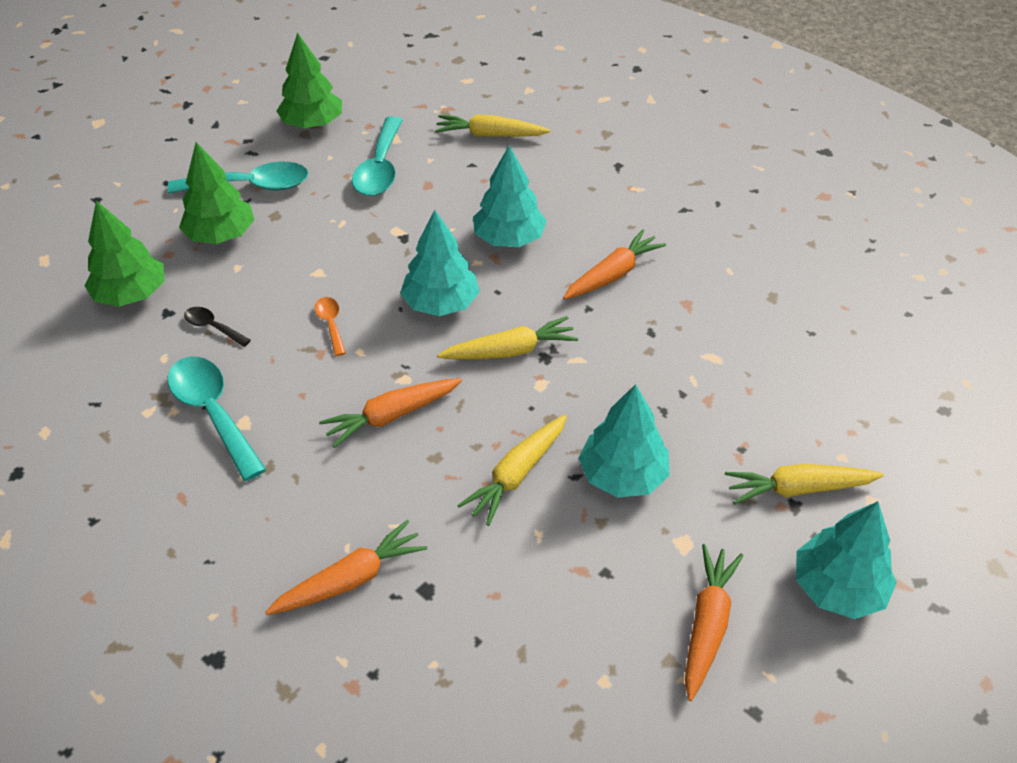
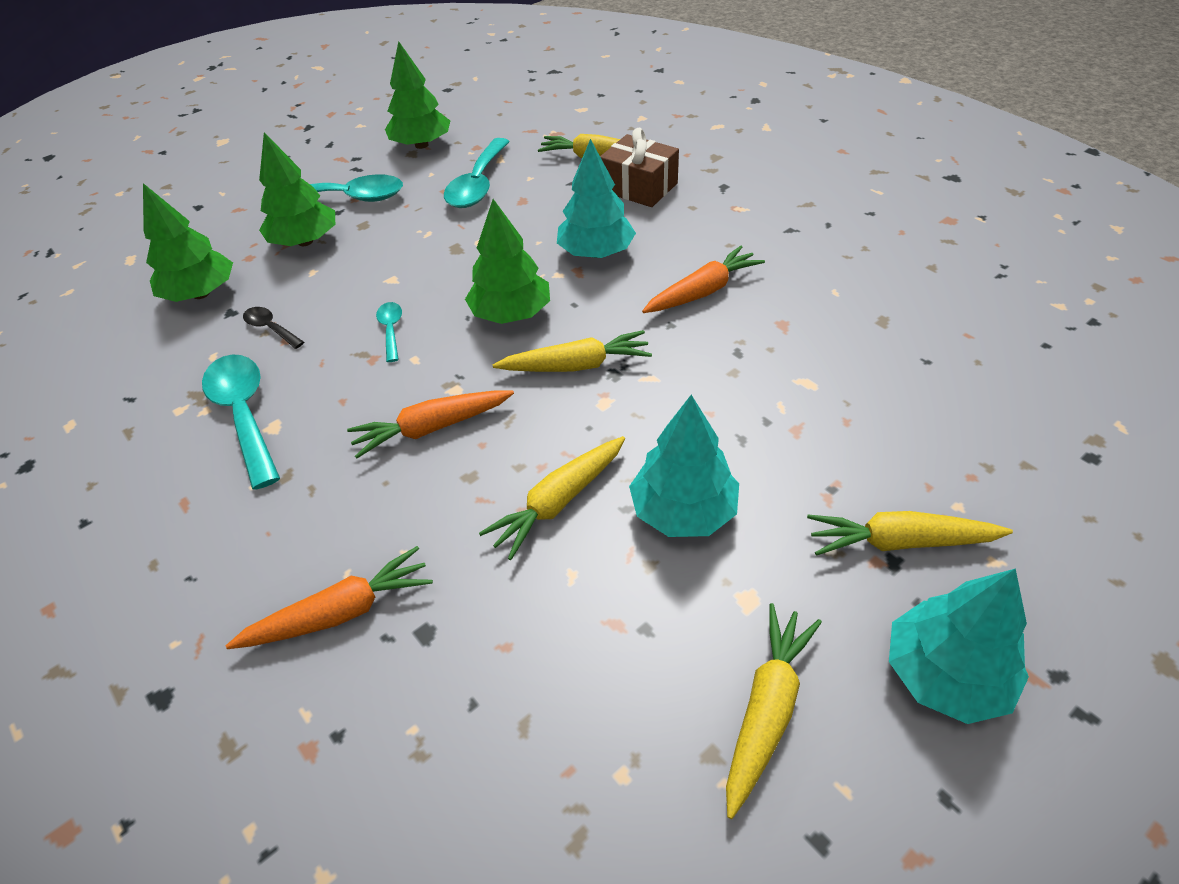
camera: 10 degrees right, 0 degrees up
orange spoon [315,297,346,356] -> turquoise spoon [376,302,402,362]
turquoise tree [400,210,480,316] -> green tree [465,199,550,324]
orange carrot [685,544,744,701] -> yellow carrot [726,603,822,819]
none -> brown gift [600,128,679,207]

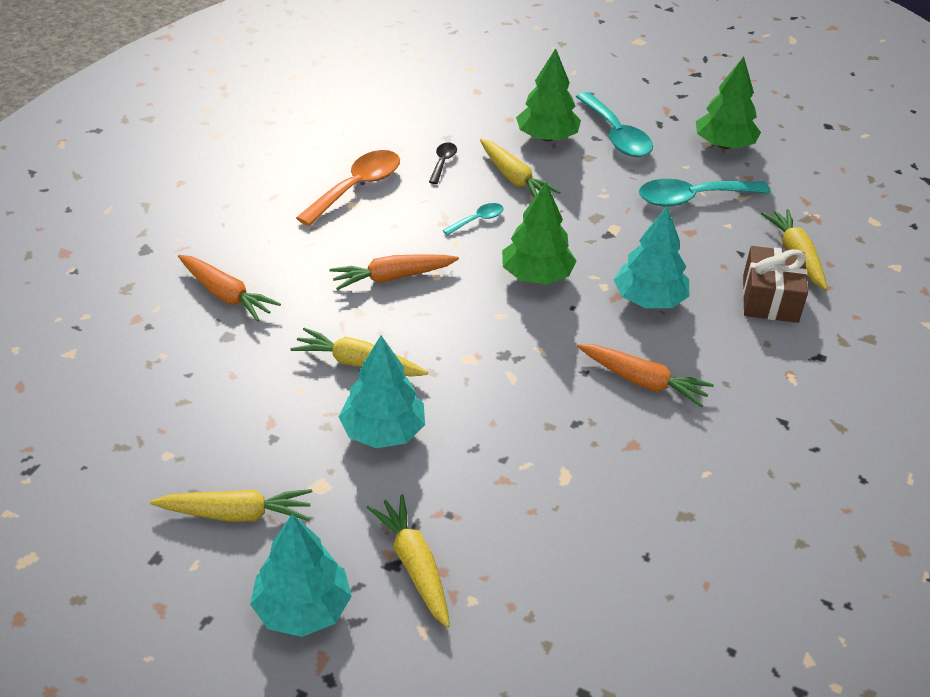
camera: 60 degrees right, 5 degrees down
green tree [143,183,233,302] -> none
turquoise spoon [202,354,280,490] -> orange spoon [296,150,400,226]
orange carrot [347,390,514,458] -> orange carrot turned 60 degrees counterclockwise [330,254,459,290]
yellow carrot [493,330,652,372] -> yellow carrot moved to [480,139,560,198]

